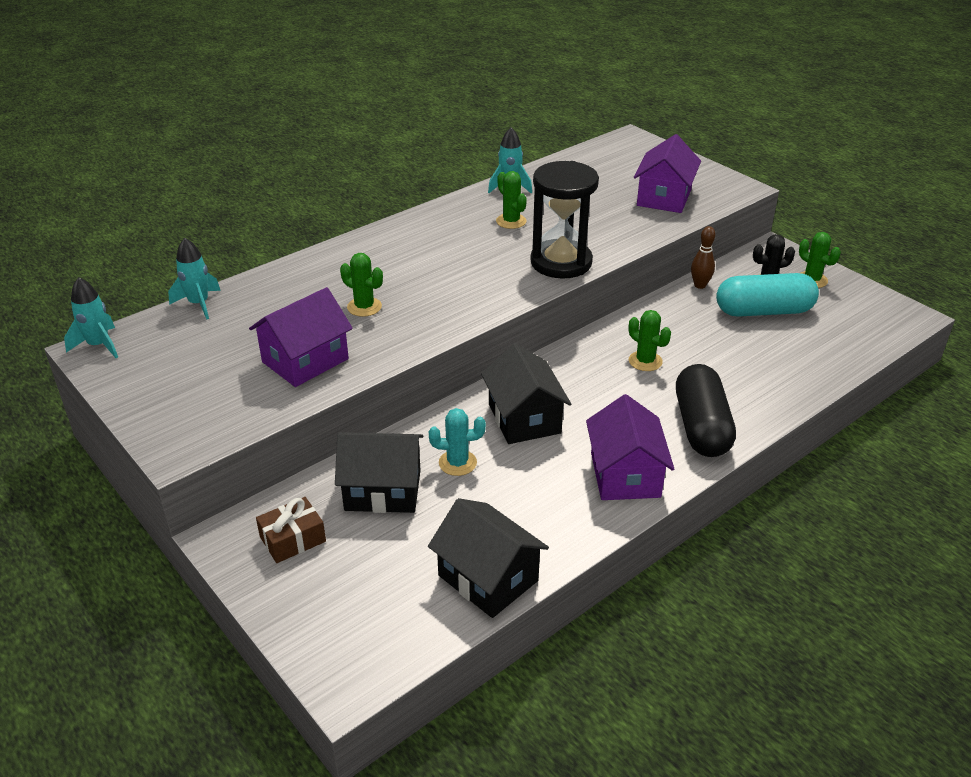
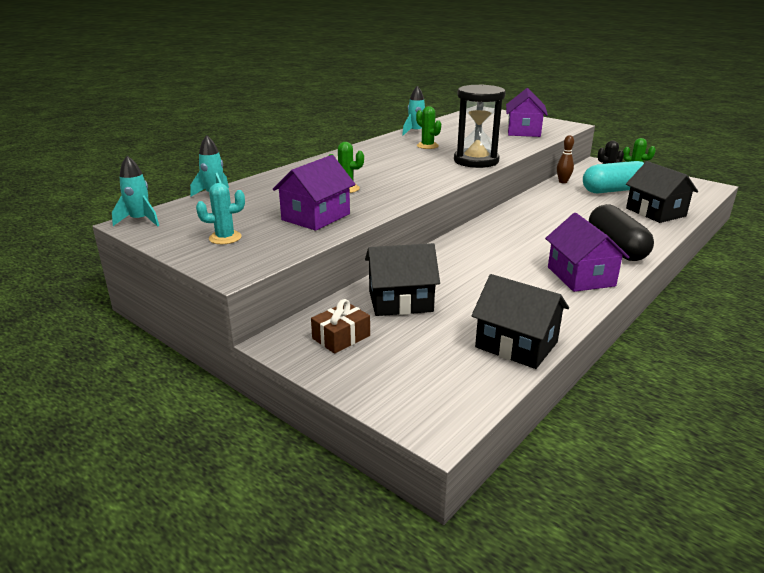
camera: 10 degrees left, 10 degrees down
turquoise cactus [429,408,486,476] -> turquoise cactus moved to [196,183,245,244]
black house [481,343,571,444] -> black house moved to [626,161,698,223]
green cactus [628,310,671,371] -> none

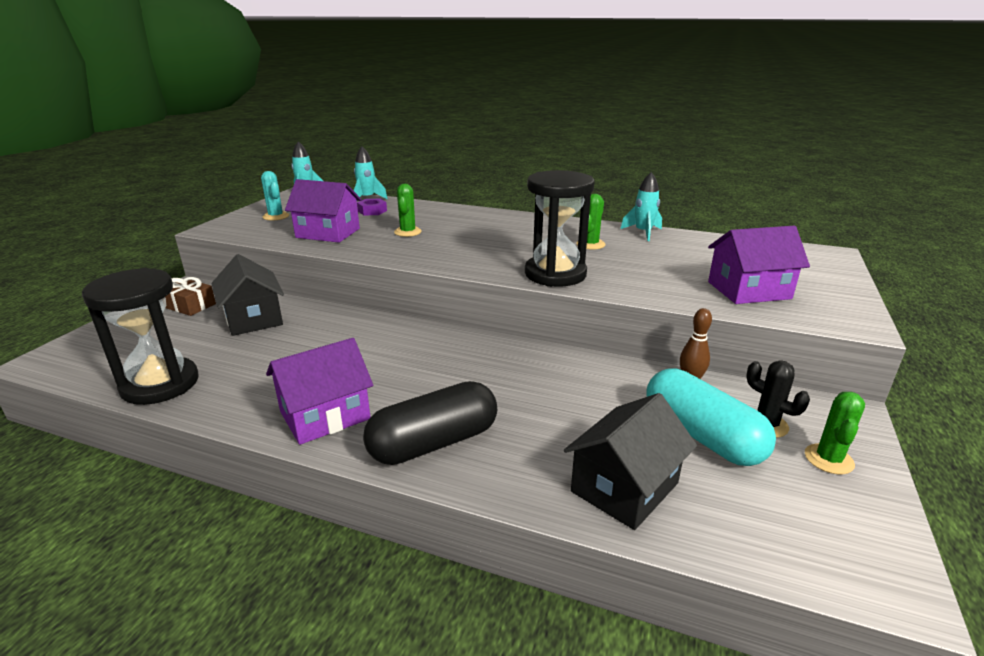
camera: 70 degrees right, 0 degrees up
black house [471,274,569,369] -> black hourglass [82,268,199,405]
none -> purple nut [357,199,387,215]

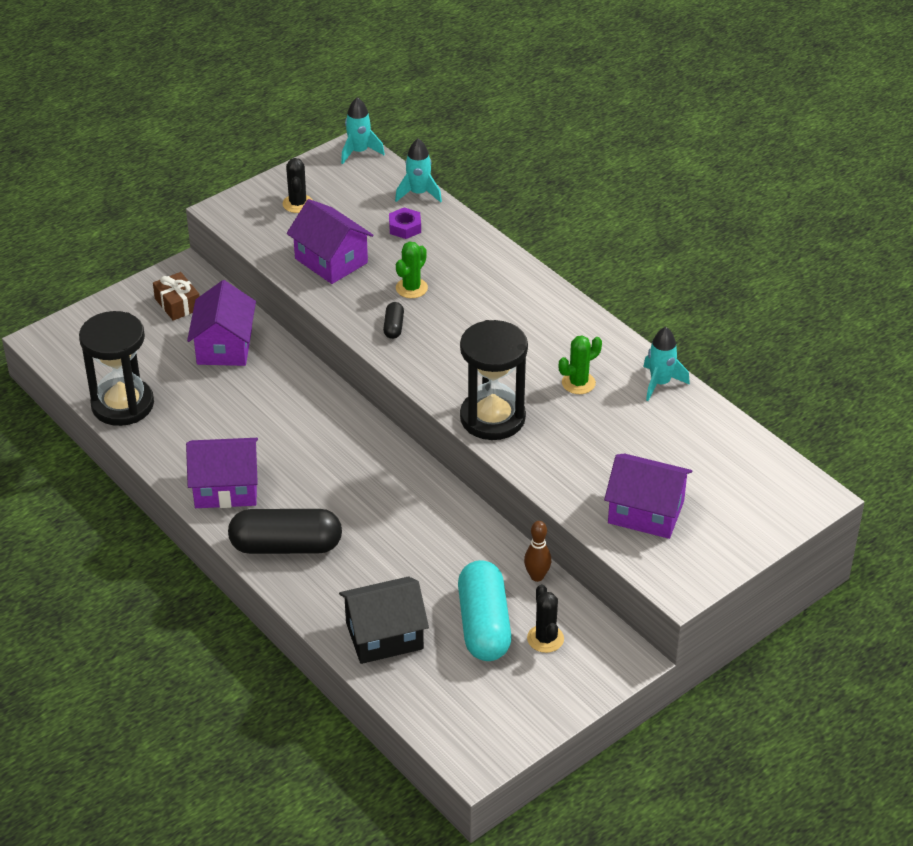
camera: 30 degrees right, 15 degrees up
black house [211,254,284,336] -> purple house [187,280,256,366]
turquoise cactus [261,171,289,221] -> black cactus [283,158,312,213]
green cactus [805,392,865,474] -> none
none -> black capsule [383,302,404,339]

